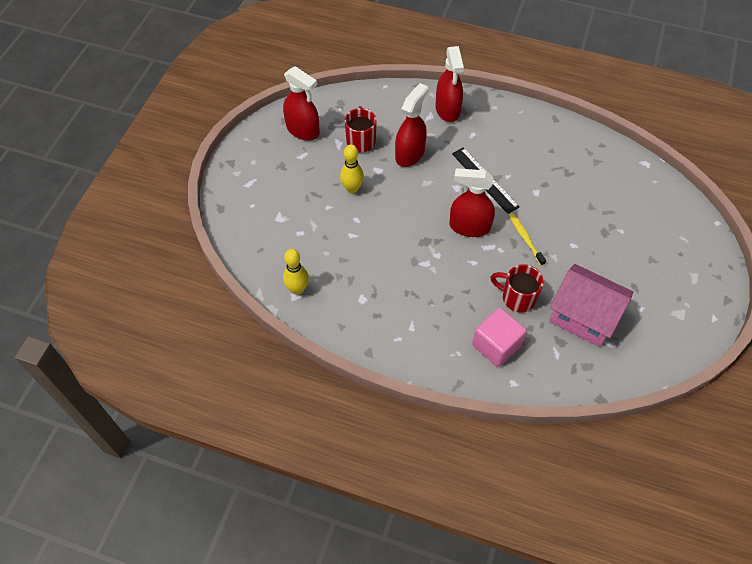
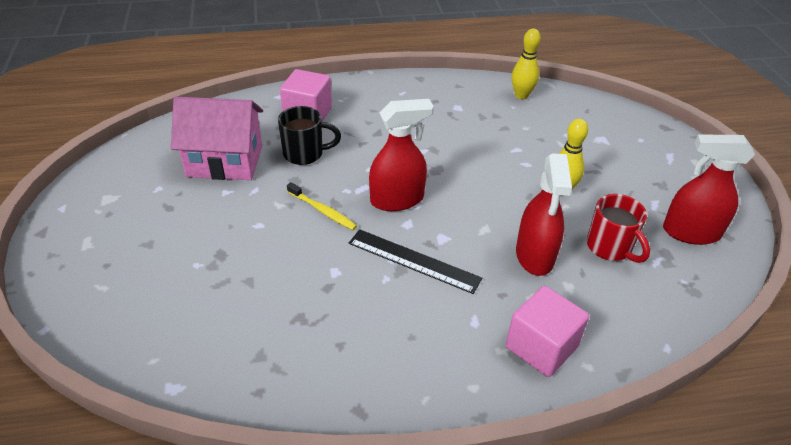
camera: 150 degrees right, 15 degrees down
red spray bottle [435,46,464,122] -> pink cube [506,286,589,377]
red mug [491,264,544,312] -> black mug [278,106,341,165]

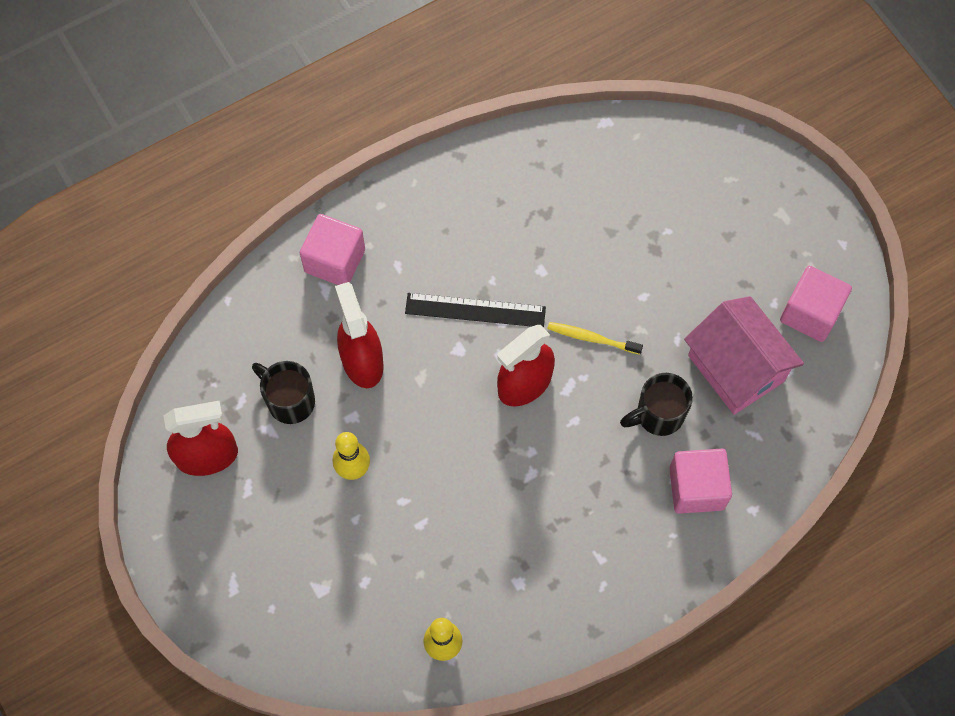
camera: 160 degrees right, 25 degrees up
pink house [171,97,263,180] -> pink house turned 75 degrees clockwise [684,296,804,415]
red mug [587,194,650,263] -> black mug [252,361,315,424]
none -> pink cube [780,266,852,342]

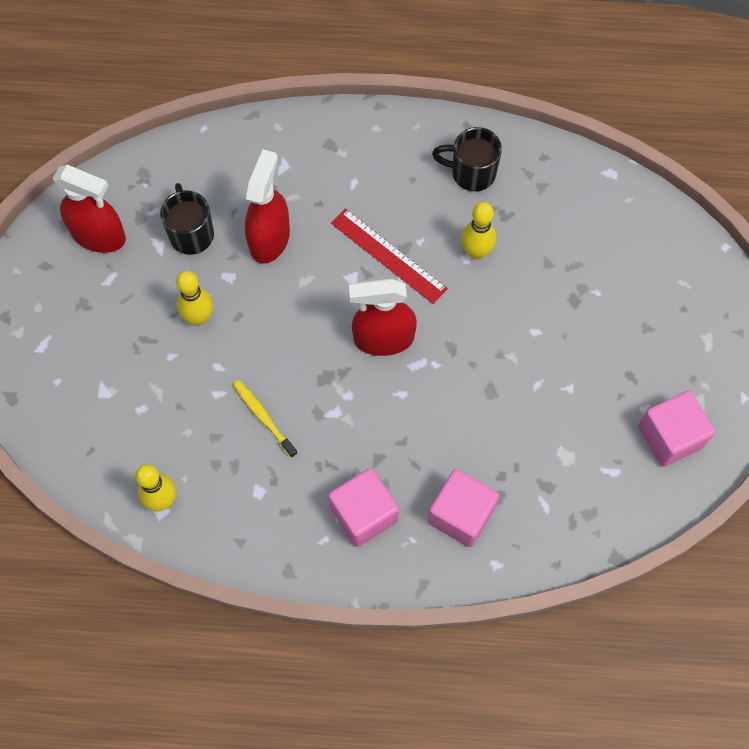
camera: 35 degrees right, 0 degrees up
pink cube [300,214,365,285] -> pink cube moved to [328,468,399,547]
black ruler [405,293,546,328] -> red ruler [331,208,448,304]
yellow toothbrush [547,322,643,355] -> yellow toothbrush moved to [233,380,297,458]
black mug [620,373,693,436] -> black mug moved to [432,127,502,191]
pink house [684,296,804,415] -> none
none -> yellow bowling pin [461,202,496,260]

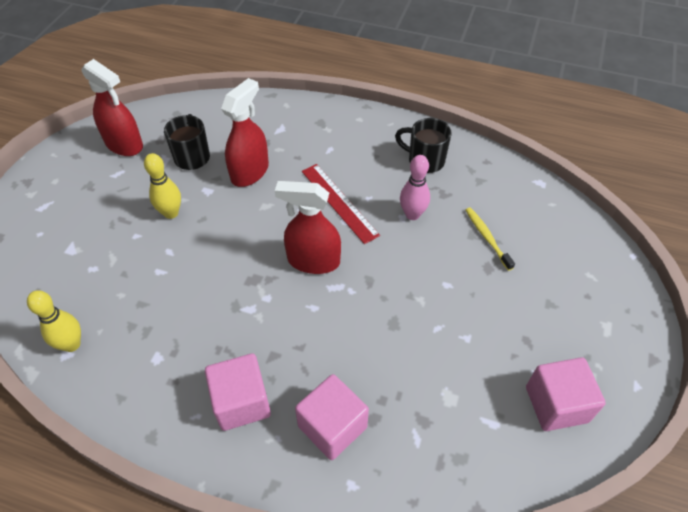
camera: 15 degrees right, 15 degrees down
yellow toothbrush [233,380,297,458] -> yellow toothbrush moved to [466,208,515,271]
yellow bowling pin [461,202,496,260] -> pink bowling pin [400,155,430,220]

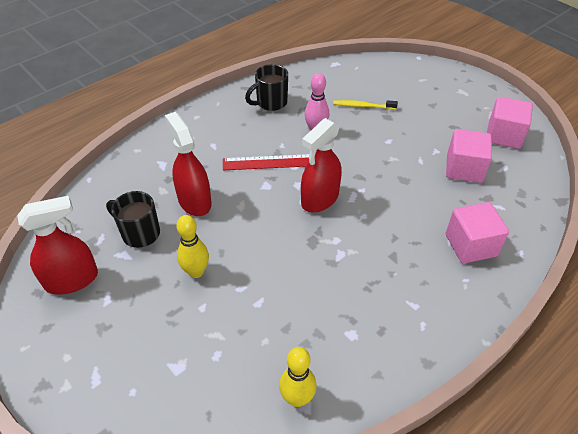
camera: 60 degrees left, 5 degrees down
pink cube [205,353,271,431] -> pink cube moved to [446,129,492,183]

